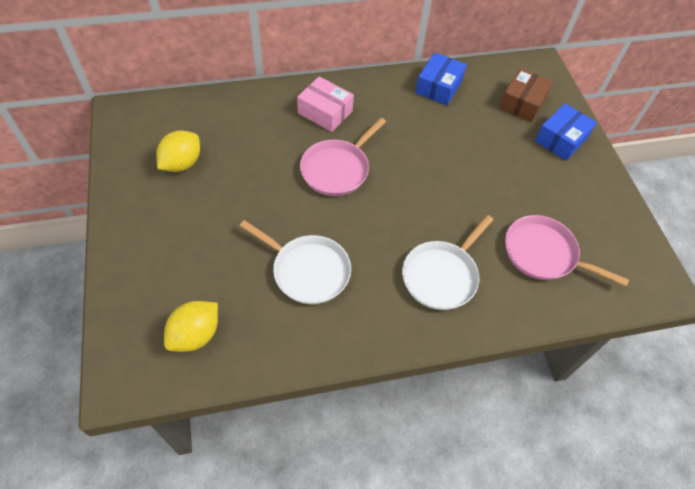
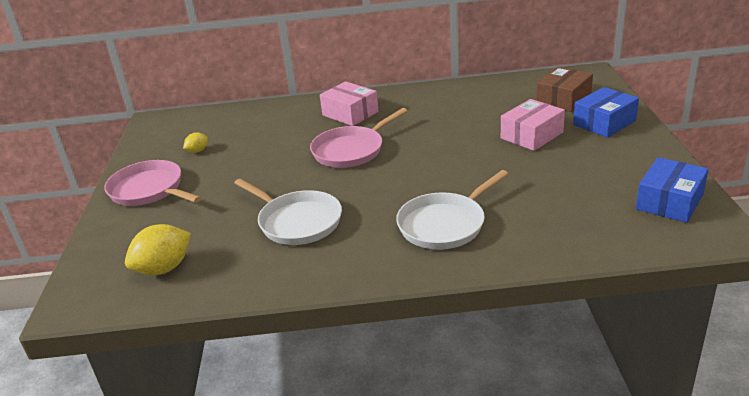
camera: 15 degrees right, 25 degrees down
yellow lemon [157,131,200,172] -> yellow lemon [183,132,208,153], size x0.52
blue box [415,53,467,105] -> blue box moved to [636,157,709,223]
pink pan [505,215,629,286] -> pink pan moved to [104,160,201,206]
none -> pink box [501,99,565,151]

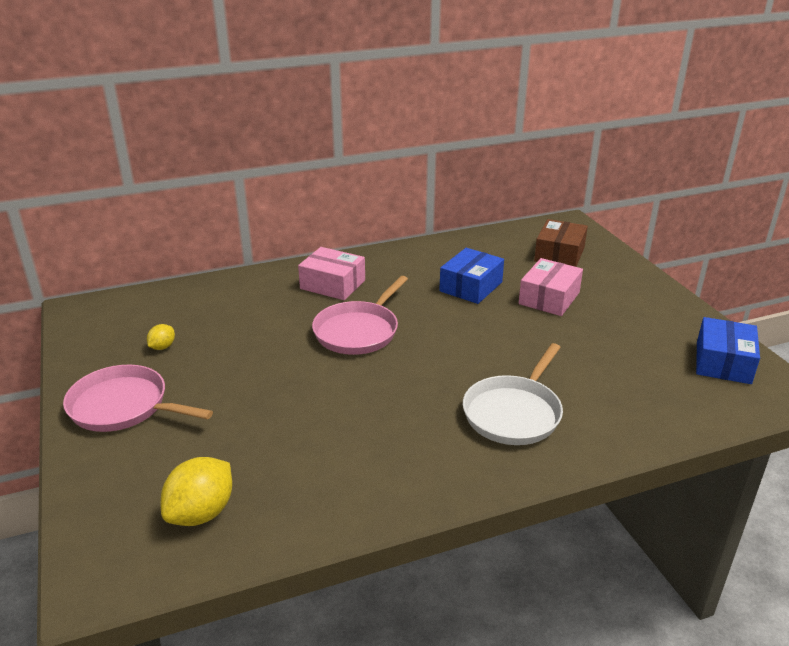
camera: 20 degrees left, 0 degrees up
white pan [234,179,342,245] -> none
blue box [573,87,639,138] -> blue box moved to [439,248,504,304]

